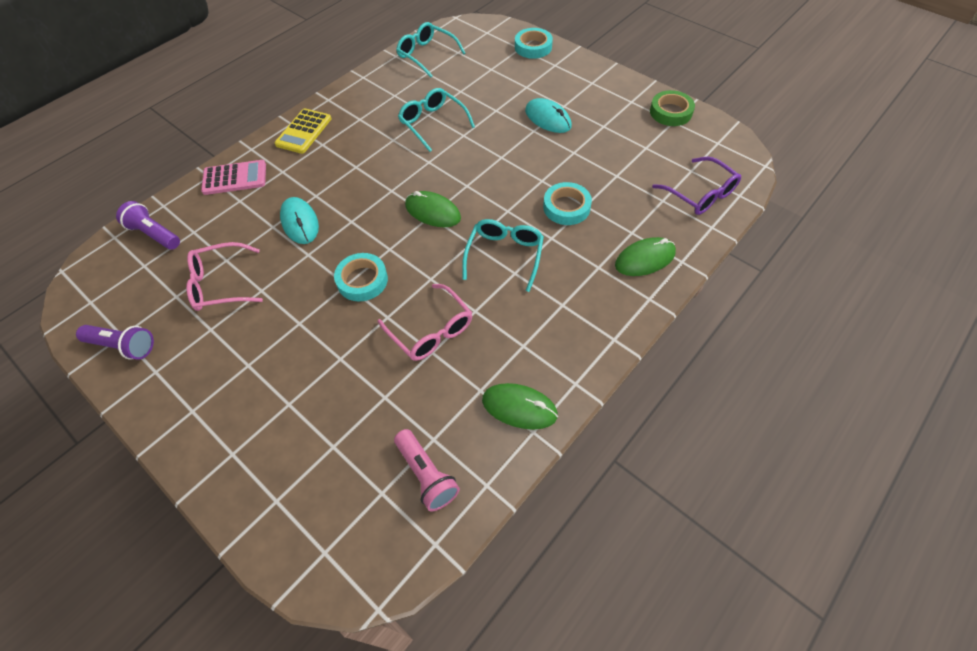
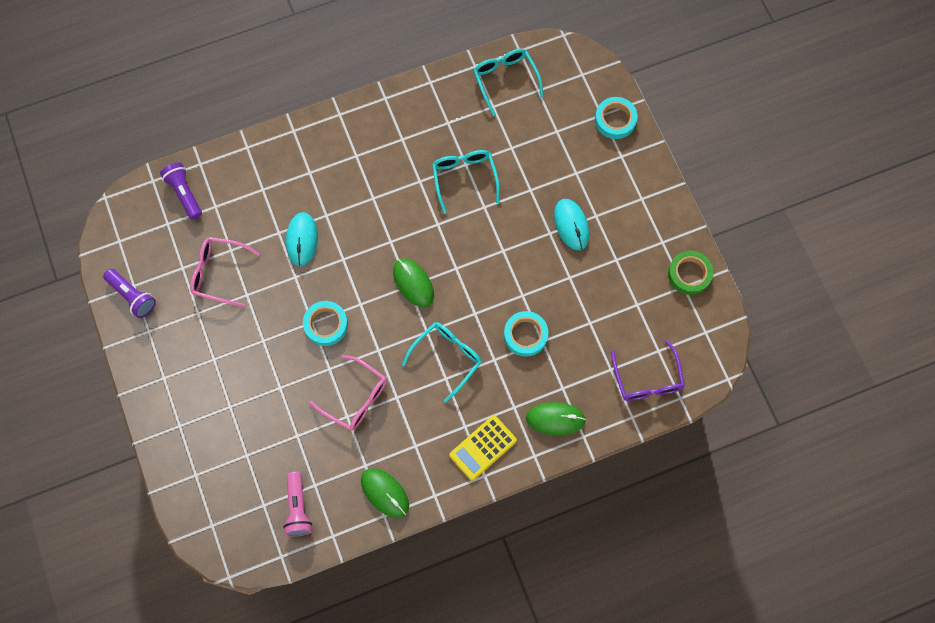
camera: 25 degrees right, 15 degrees up
pink calculator [201,160,266,195] -> none
yellow calculator [274,108,331,154] -> yellow calculator moved to [449,415,517,481]
pink glasses [378,284,472,361] -> pink glasses turned 45 degrees counterclockwise [309,355,387,430]

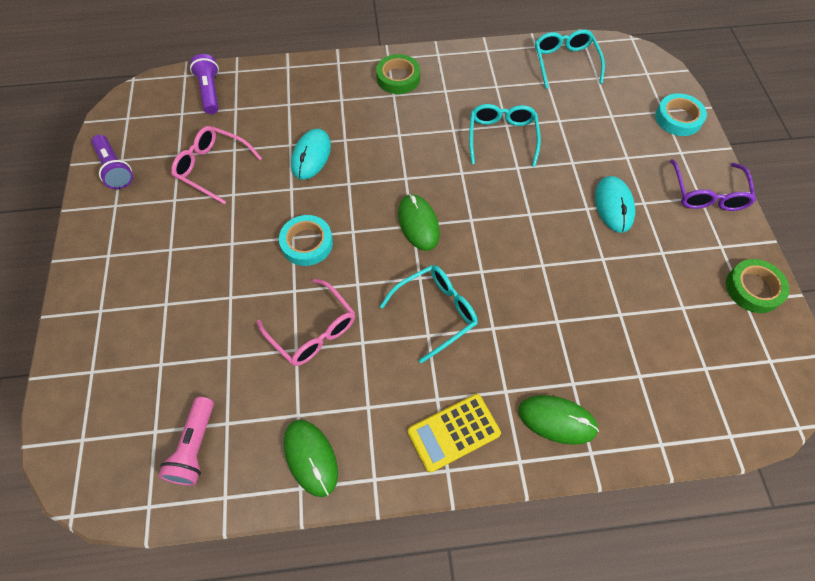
camera: 15 degrees right, 10 degrees down
turquoise tape [504,311,549,357] -> none
purple glasses [611,340,685,401] -> purple glasses moved to [670,159,756,211]
none -> green tape [376,54,420,94]

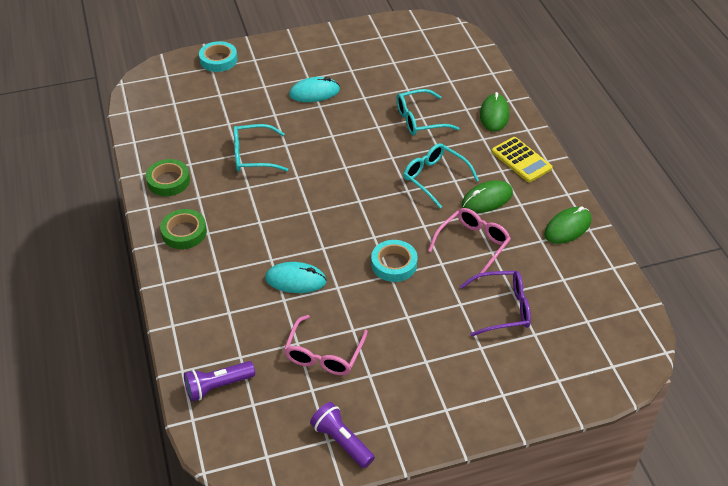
camera: 100 degrees left, 15 degrees down
purple flashlight [91,135,133,189] -> purple flashlight turned 90 degrees counterclockwise [310,402,375,468]
pink flashlight [158,397,214,486] -> none
green mouse [398,194,440,251] -> green mouse moved to [462,180,513,213]
turquoise glasses [535,29,605,89] -> turquoise glasses moved to [396,89,459,136]
purple glasses [670,159,756,211] -> purple glasses moved to [460,271,531,336]
green tape [726,259,789,313] -> green tape moved to [146,159,190,196]

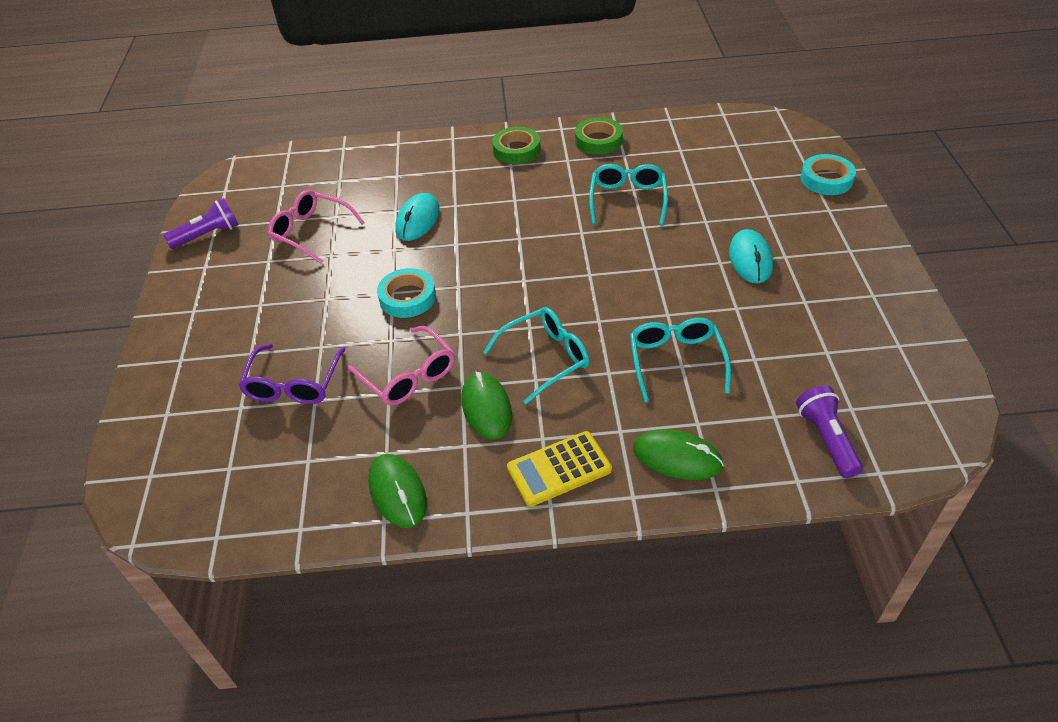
camera: 105 degrees right, 0 degrees up
purple flashlight [184,361,255,401] -> purple flashlight moved to [796,385,863,478]

